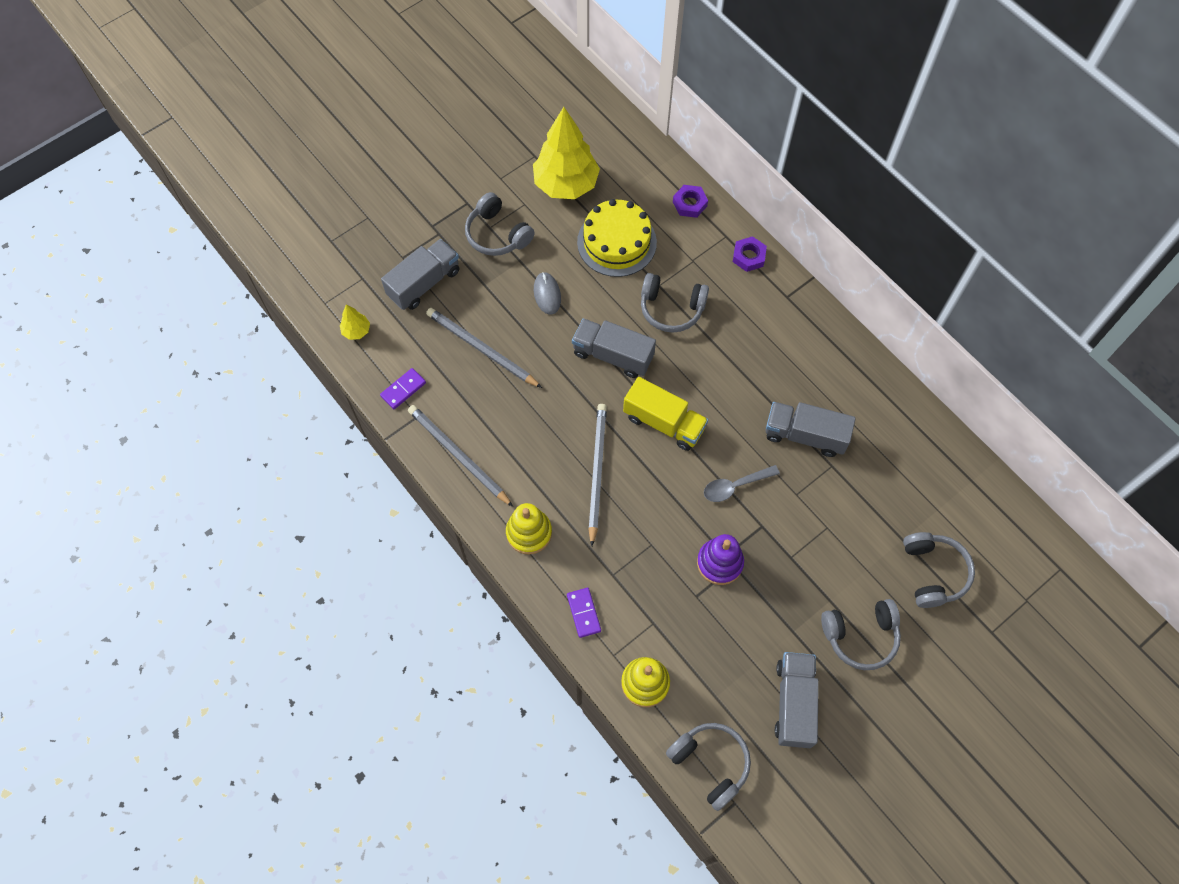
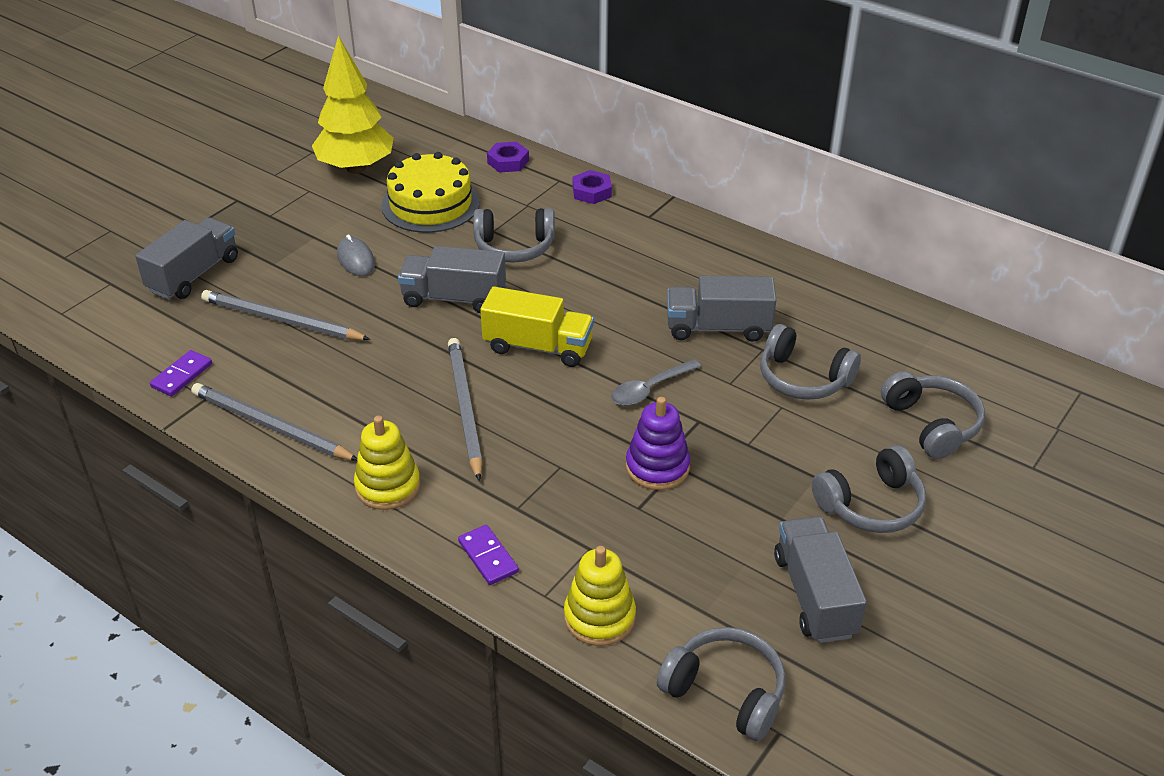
camera: 15 degrees left, 25 degrees down
yellow tree [340,305,370,340] -> none
grey headphones [465,192,535,256] -> grey headphones moved to [760,324,861,400]

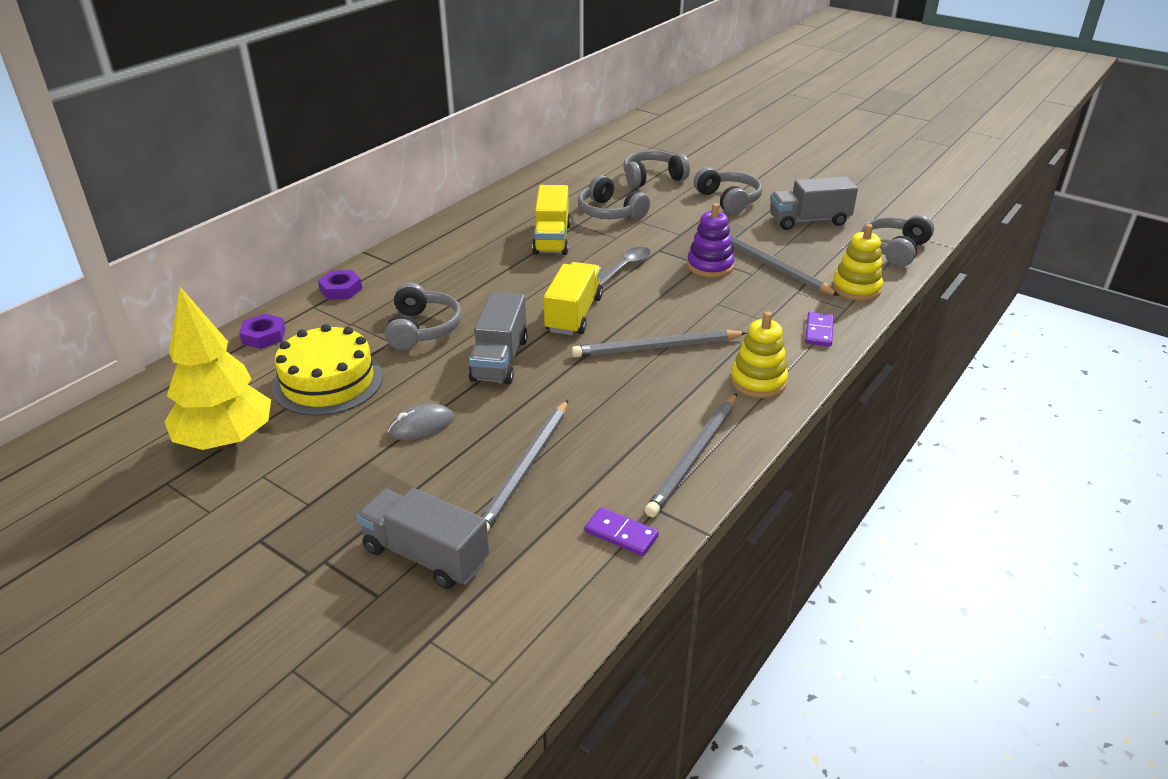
camera: 90 degrees left, 5 degrees down
purple domino [458,525,519,585] -> purple domino turned 45 degrees counterclockwise [805,312,834,347]
grey spoon [611,359,701,406] -> grey spoon turned 105 degrees counterclockwise [600,247,651,285]
grey truck [667,276,776,342] -> yellow truck [532,185,571,255]
grey headphones [760,324,861,400] -> grey headphones turned 105 degrees clockwise [578,175,650,220]
none -> grey pencil [730,234,839,296]

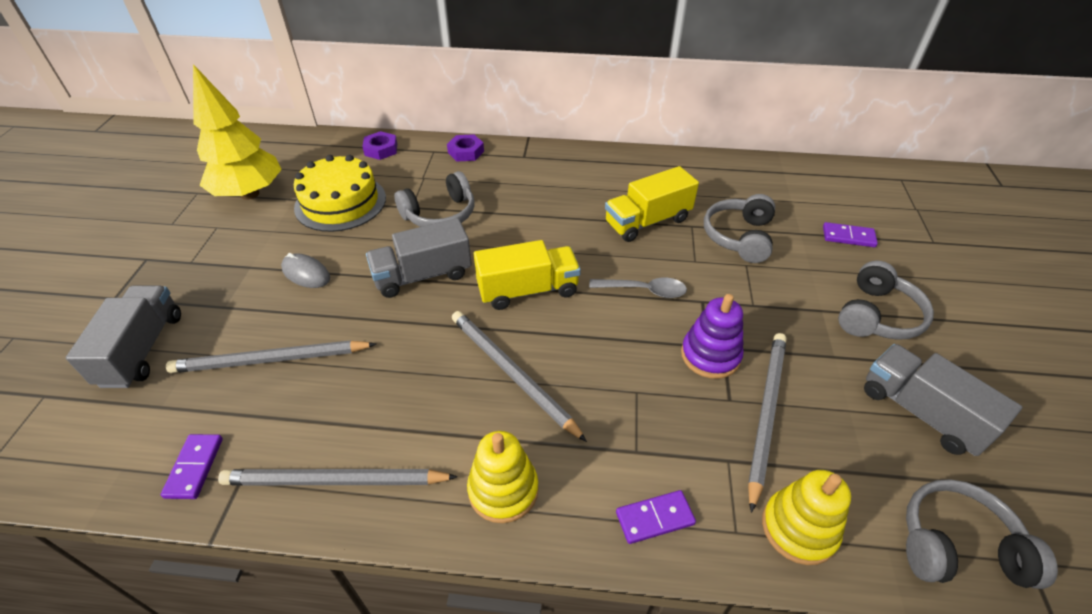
camera: 60 degrees right, 10 degrees up
grey headphones [623,150,690,188] -> purple domino [823,222,878,247]

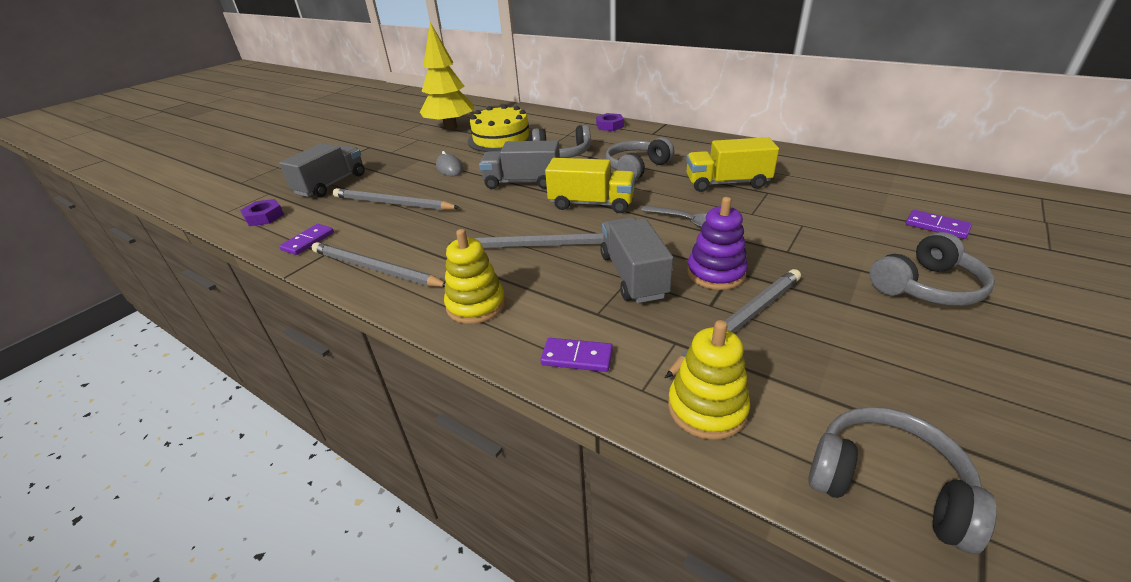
camera: 30 degrees right, 10 degrees down
purple nut [362,131,397,160] -> purple nut moved to [240,199,284,226]
grey pencil [452,311,587,442] -> grey pencil turned 105 degrees clockwise [449,233,604,248]
grey headphones [704,194,775,263] -> grey headphones moved to [606,137,674,180]
grey truck [864,344,1022,456] -> grey truck moved to [600,217,674,303]

